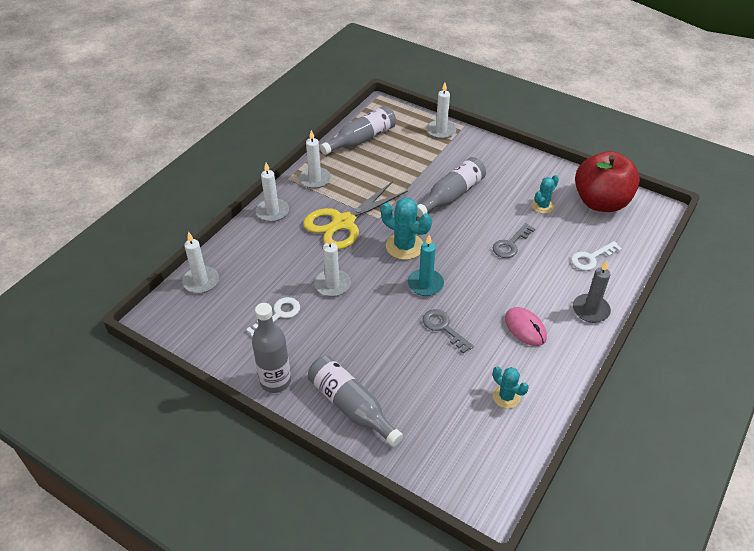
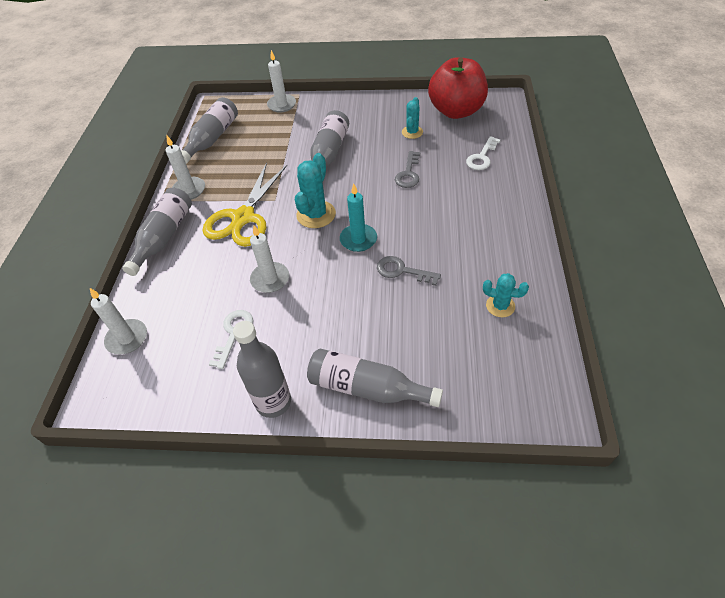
camera: 25 degrees left, 5 degrees up
white candle [256,163,289,222] -> grey bottle [122,188,192,276]
turquoise cactus [381,197,432,260] -> turquoise cactus turned 75 degrees counterclockwise [295,153,336,228]
pink mouse [505,307,547,346] -> none
grey candle [573,261,611,323] -> none

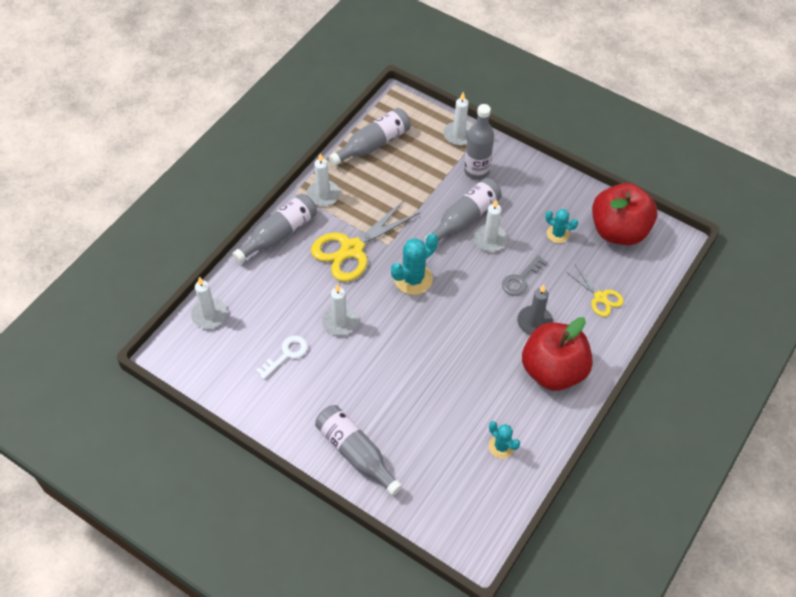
camera: 25 degrees right, 5 degrees up
grey bottle [233,321,291,418] -> grey bottle moved to [464,104,494,180]
turquoise candle [340,184,377,252] -> none
grey key [377,256,441,286] -> none
turquoise cactus [402,97,423,139] -> turquoise cactus turned 75 degrees clockwise [545,209,578,243]
white key [466,136,501,170] -> yellow scissors [565,265,624,317]
none -> white candle [473,200,507,252]
none -> grey candle [517,285,553,335]
none -> red apple [522,317,593,391]

